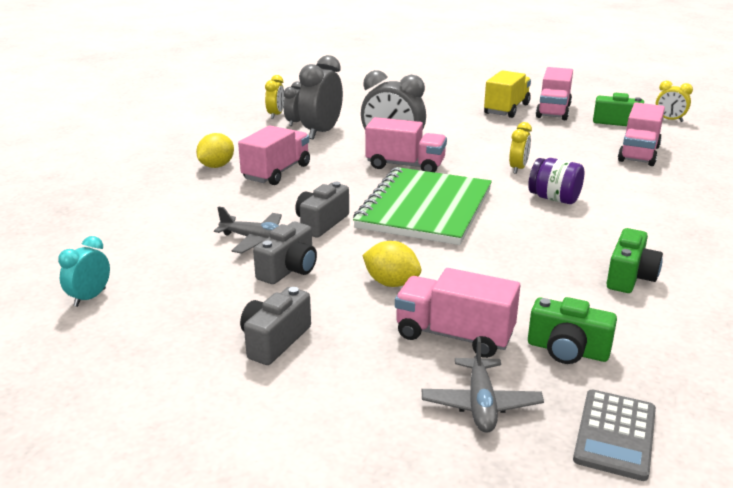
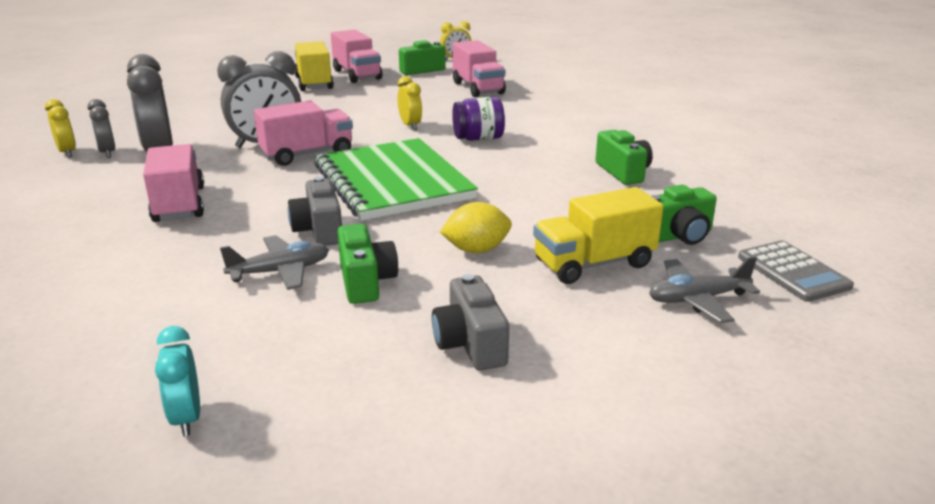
camera: 45 degrees left, 0 degrees up
yellow lemon [196,133,234,168] -> none
grey camera [253,222,317,284] -> green camera [337,224,398,304]
pink truck [395,268,520,358] -> yellow truck [533,187,663,284]
grey plane [422,337,544,433] -> grey plane turned 120 degrees clockwise [649,257,760,323]

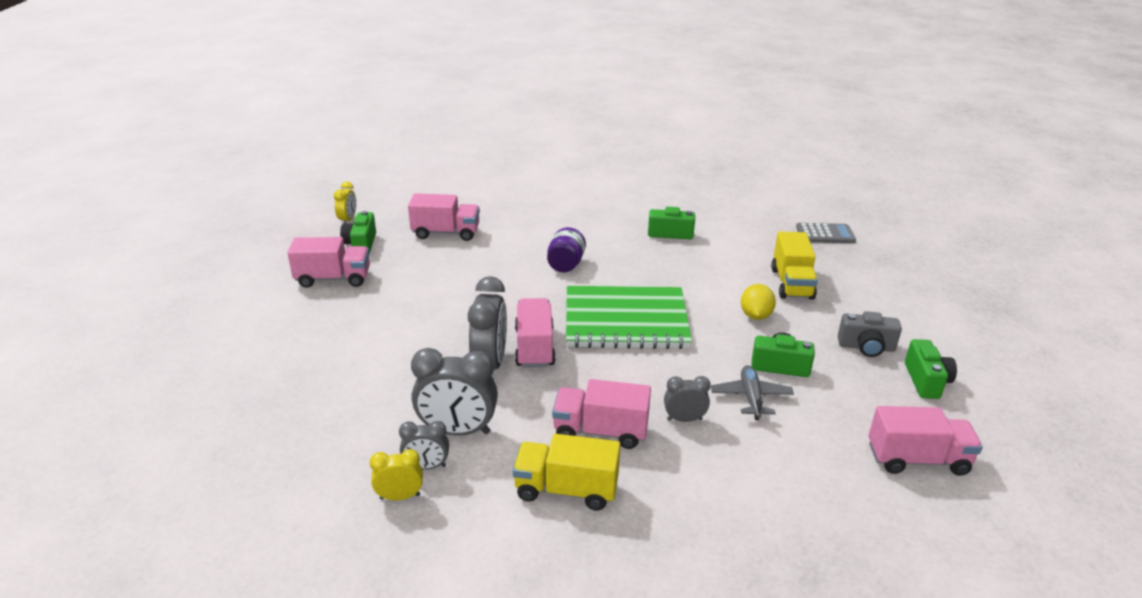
camera: 65 degrees left, 5 degrees up
turquoise clock [155,326,200,437] -> pink truck [869,406,983,476]
grey camera [288,177,342,246] -> none
yellow truck [294,41,334,91] -> yellow truck moved to [513,434,620,510]
yellow clock [398,76,422,130] -> none
grey plane [649,257,760,323] -> none
green camera [651,185,717,245] -> green camera moved to [905,339,957,399]
none -> grey clock [664,376,711,422]

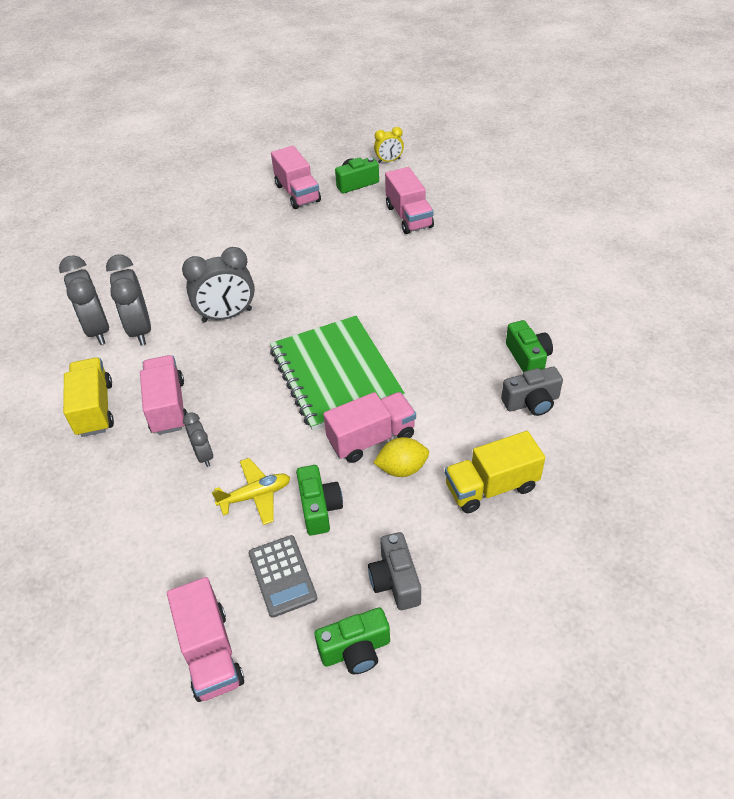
camera: 70 degrees right, 15 degrees up
yellow clock [369,449,423,500] -> none
grey clock [399,421,449,470] -> grey clock [59,255,109,345], size x1.81
pink truck [515,298,556,368] -> pink truck moved to [323,392,416,463]
purple jar [547,227,586,273] -> none
grey plane [711,365,794,420] -> yellow plane [212,458,290,525]
grey calculator [796,223,856,243] -> grey calculator moved to [248,535,317,618]
none -> grey camera [501,367,563,416]

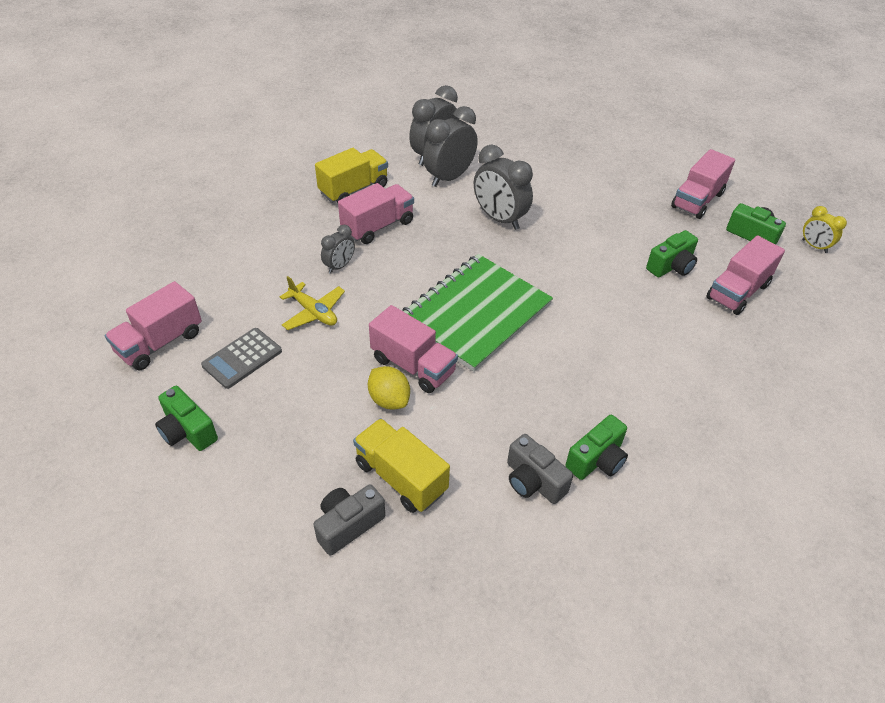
camera: 60 degrees right, 0 degrees up
green camera [296,465,343,536] -> green camera moved to [646,230,698,277]
grey camera [368,532,421,610] -> grey camera moved to [314,484,385,556]

